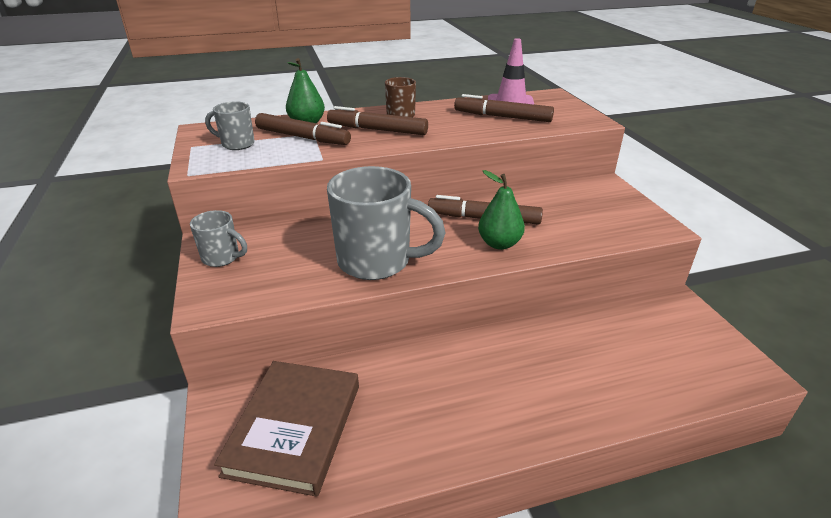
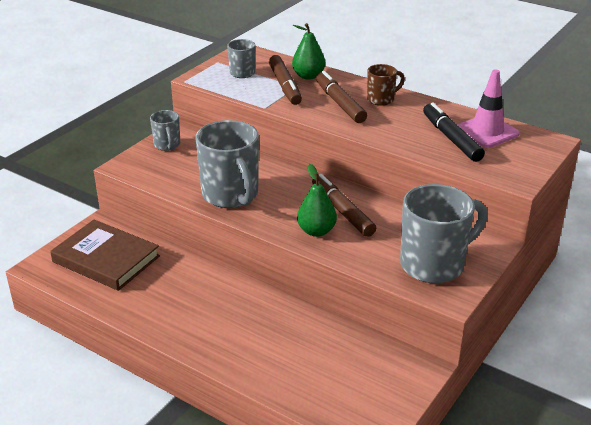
camera: 50 degrees right, 0 degrees up
brown book [214,361,359,497] -> brown book turned 60 degrees clockwise [50,220,160,291]
brown marker [454,94,554,122] -> black marker [423,102,485,162]
none -> grey mug [400,184,488,283]

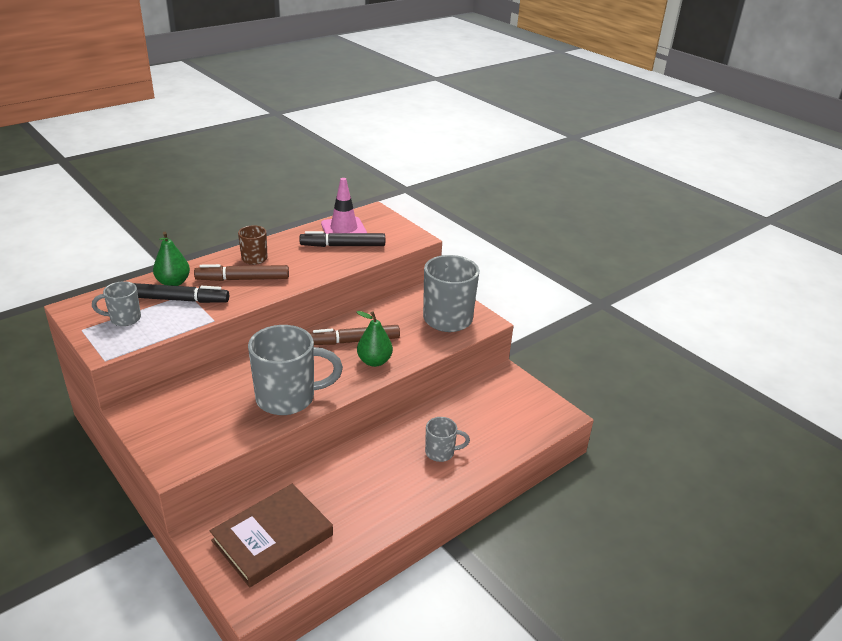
camera: 75 degrees left, 0 degrees up
grey mug [150,110,180,151] -> grey mug moved to [425,417,470,462]
brown marker [269,55,302,105] -> black marker [133,283,229,303]

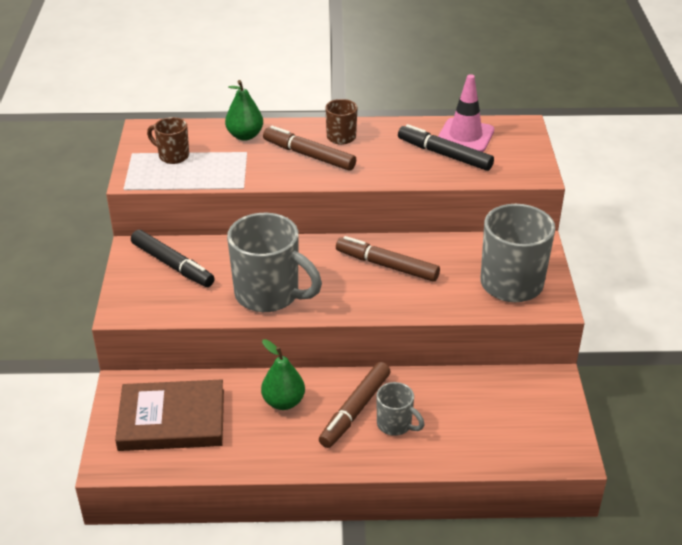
camera: 40 degrees right, 5 degrees up
grey mug [92,281,141,326] -> brown mug [147,117,189,164]
black marker [133,283,229,303] -> black marker moved to [131,230,215,287]
green pear [357,311,393,367] -> green pear moved to [261,339,305,410]
none -> brown marker [319,362,391,448]

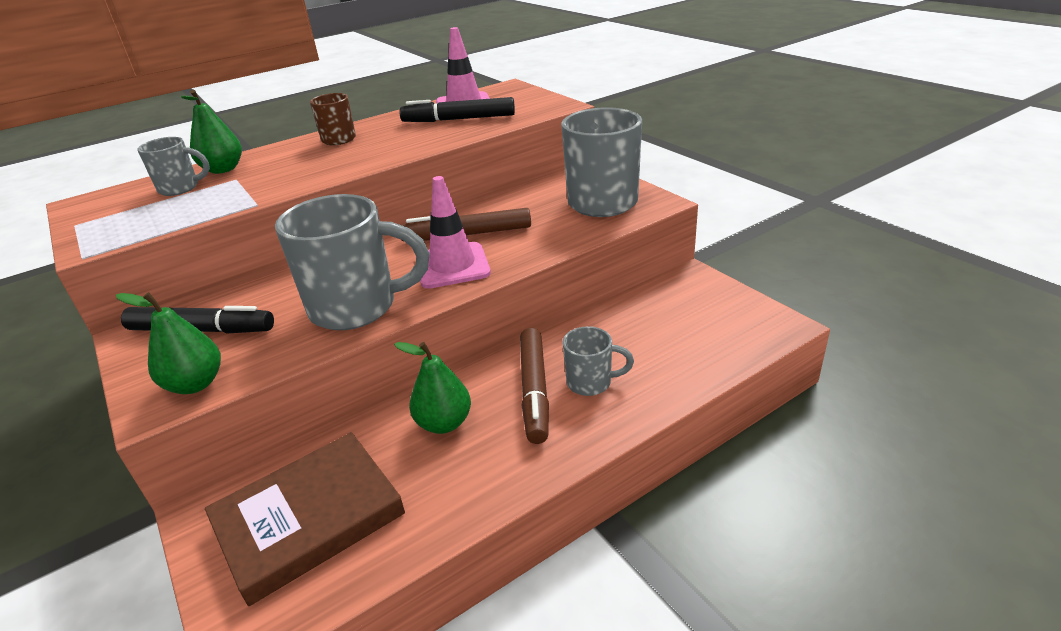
camera: 30 degrees left, 5 degrees down
brown mug [147,117,189,164] -> none
brown marker [263,126,356,171] -> none
none -> green pear [116,292,221,394]
none -> grey mug [137,137,210,196]
none -> pink traffic cone [420,176,491,289]

